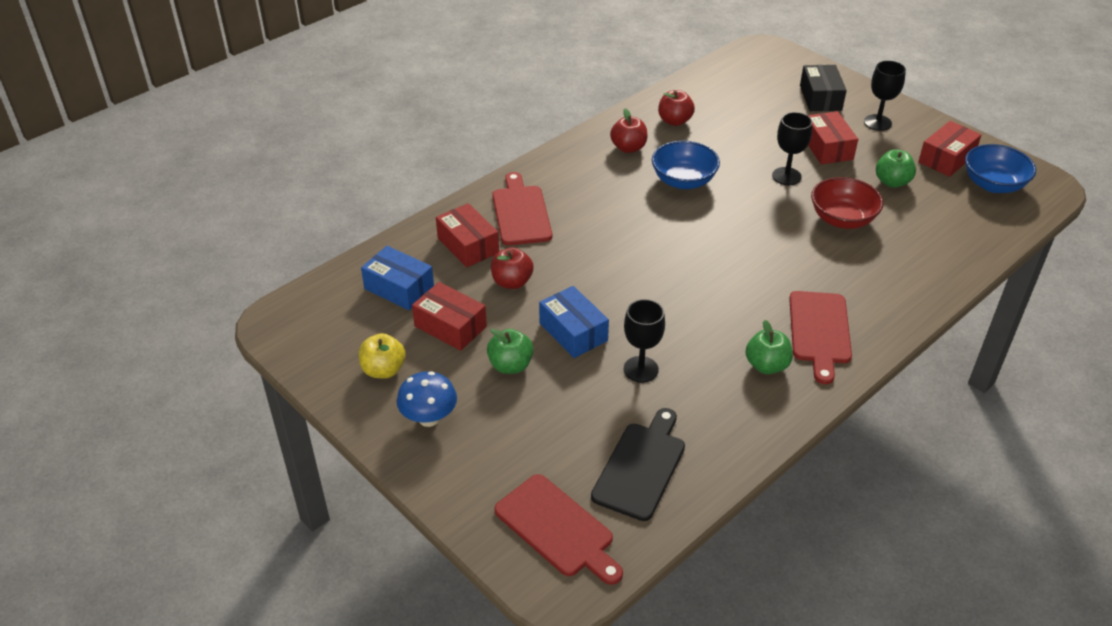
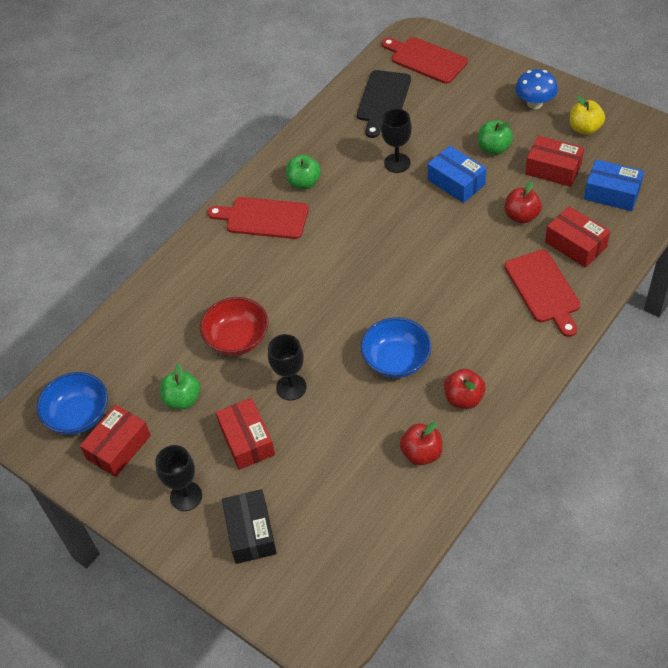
camera: 175 degrees right, 10 degrees up
red cutting board [789,291,852,384] -> red cutting board turned 75 degrees counterclockwise [207,197,309,239]

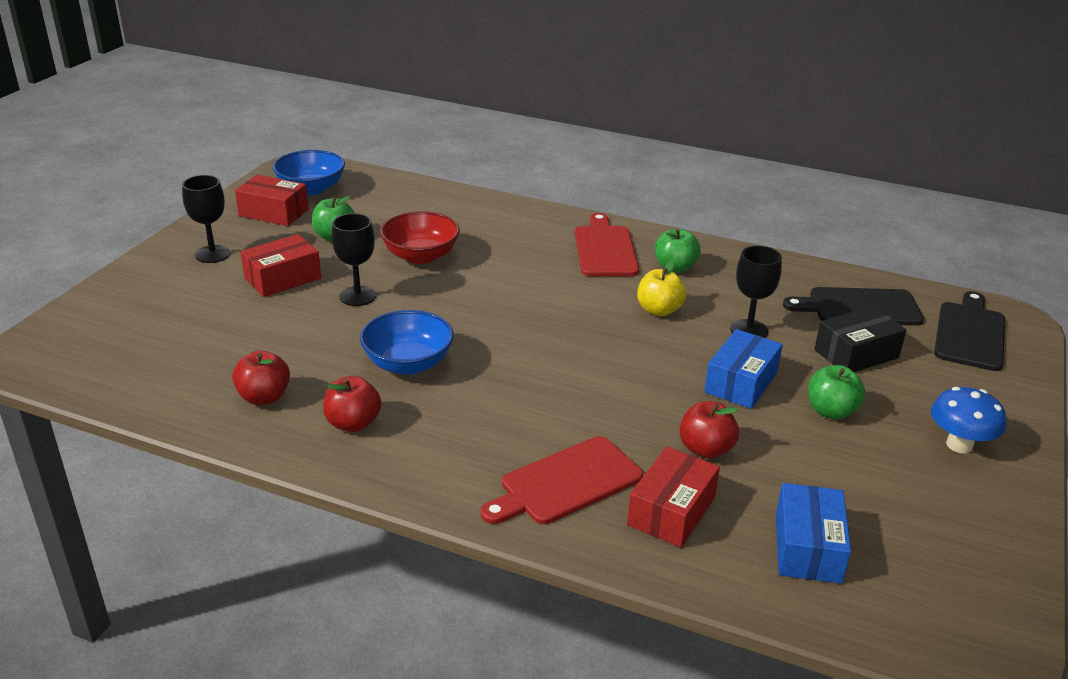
camera: 70 degrees right, 20 degrees down
black box [222,489,277,564] -> black box moved to [814,306,906,372]
red cutting board [382,37,468,84] -> black cutting board [934,291,1005,371]
red box [525,135,584,187] -> none
yellow apple [570,96,605,135] -> yellow apple moved to [637,260,686,316]

